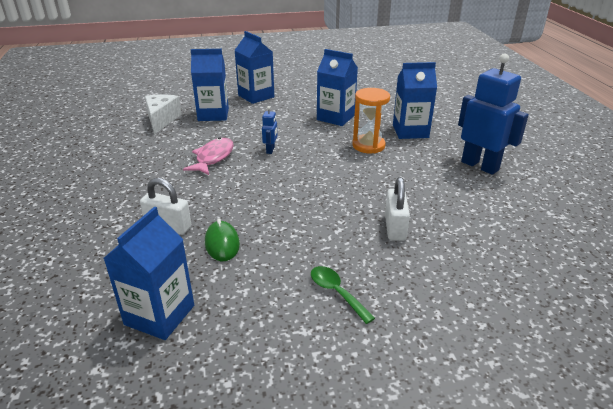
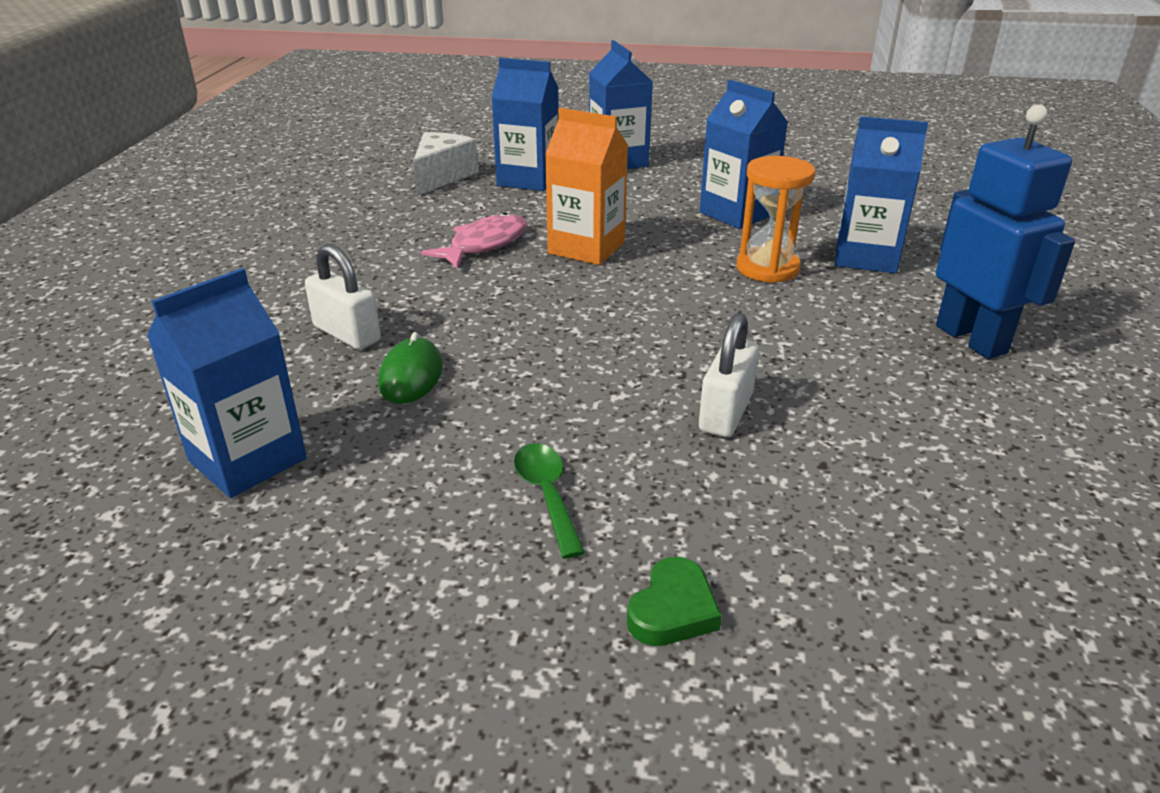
camera: 20 degrees right, 0 degrees up
blue robot [262,106,277,154] -> orange carton [545,108,628,265]
none -> green heart [627,557,722,646]

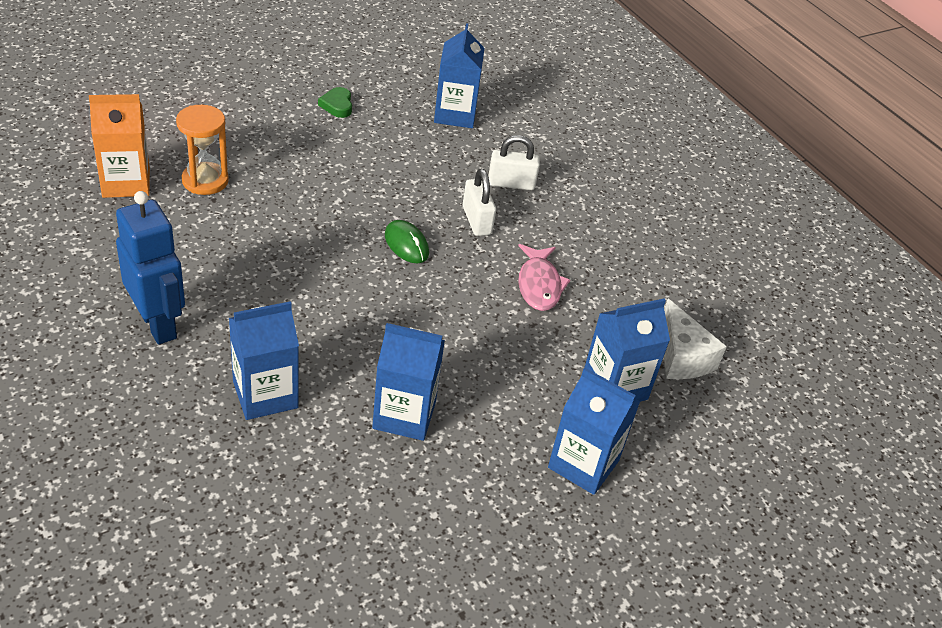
camera: 135 degrees right, 10 degrees up
green mouse [378,332,443,404] -> green mouse moved to [385,220,429,263]
green spoon [514,443,585,559] -> none
orange carton [545,108,628,265] -> orange carton moved to [89,94,150,198]
green heart [627,557,722,646] -> green heart moved to [318,87,352,118]
white padlock [699,313,759,437] -> white padlock moved to [463,169,496,236]
orange hourglass [737,156,815,283] -> orange hourglass moved to [176,105,229,195]
blue robot [936,105,1075,359] -> blue robot turned 150 degrees counterclockwise [116,191,185,345]

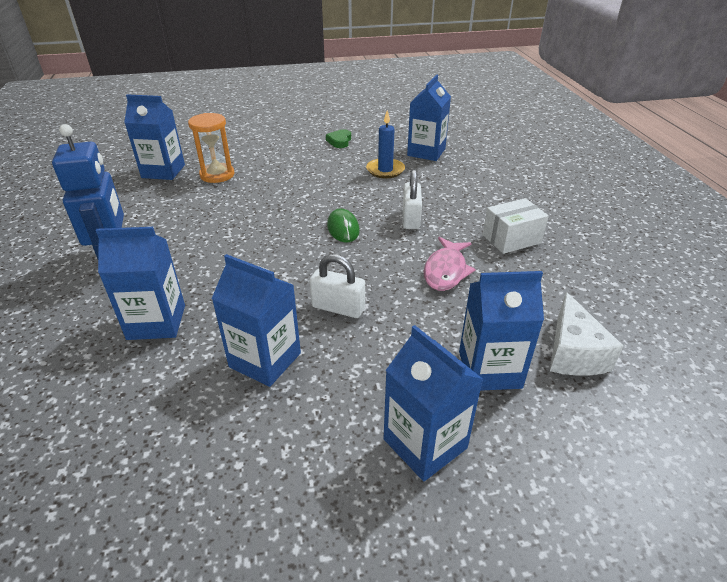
camera: 25 degrees right, 5 degrees down
orange carton [89,94,150,198] -> blue carton [124,94,185,180]
white padlock [488,135,540,190] -> white padlock moved to [309,254,365,318]
none -> blue candle [366,110,405,178]
none -> white box [483,198,549,254]

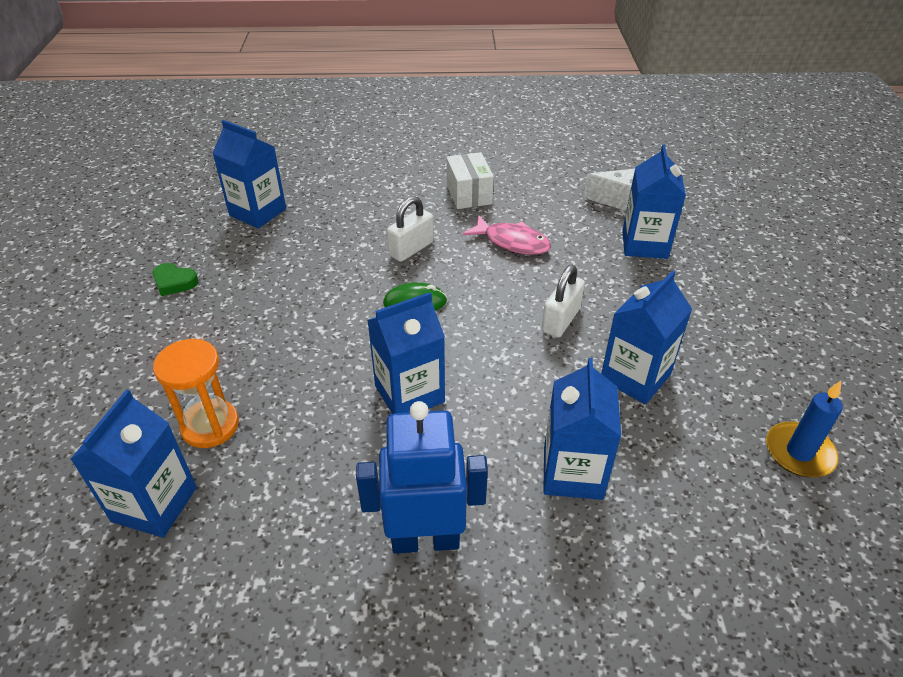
camera: 80 degrees left, 5 degrees up
blue candle [366,110,405,178] -> blue candle moved to [766,381,843,477]
blue carton [384,325,483,481] -> blue carton moved to [367,292,445,414]
white padlock [403,169,422,229] -> white padlock turned 60 degrees counterclockwise [387,196,434,262]

